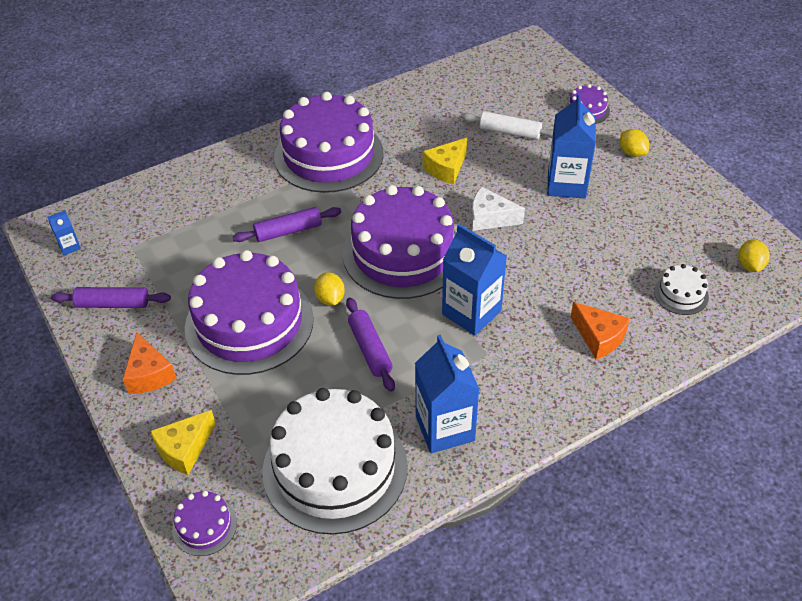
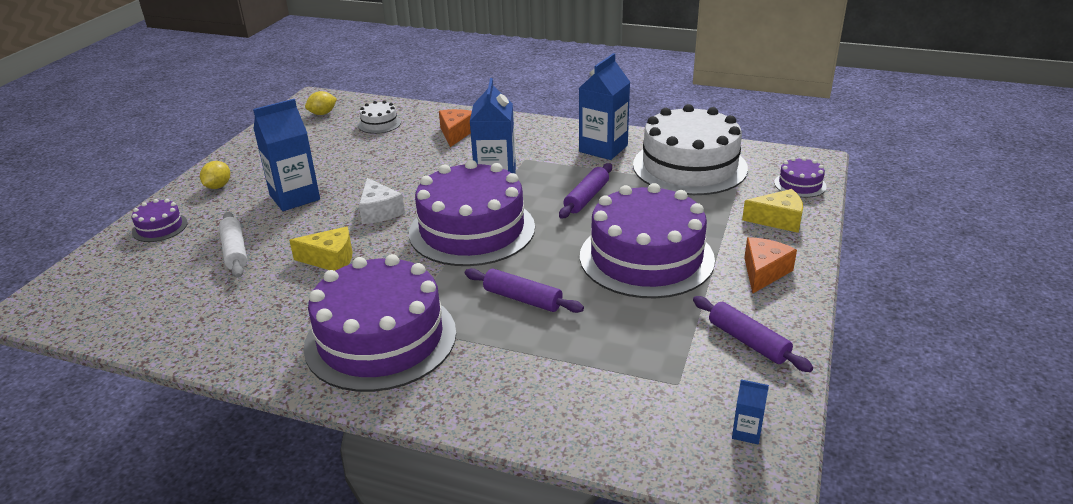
camera: 130 degrees left, 15 degrees down
yellow lemon [314,272,345,305] -> none

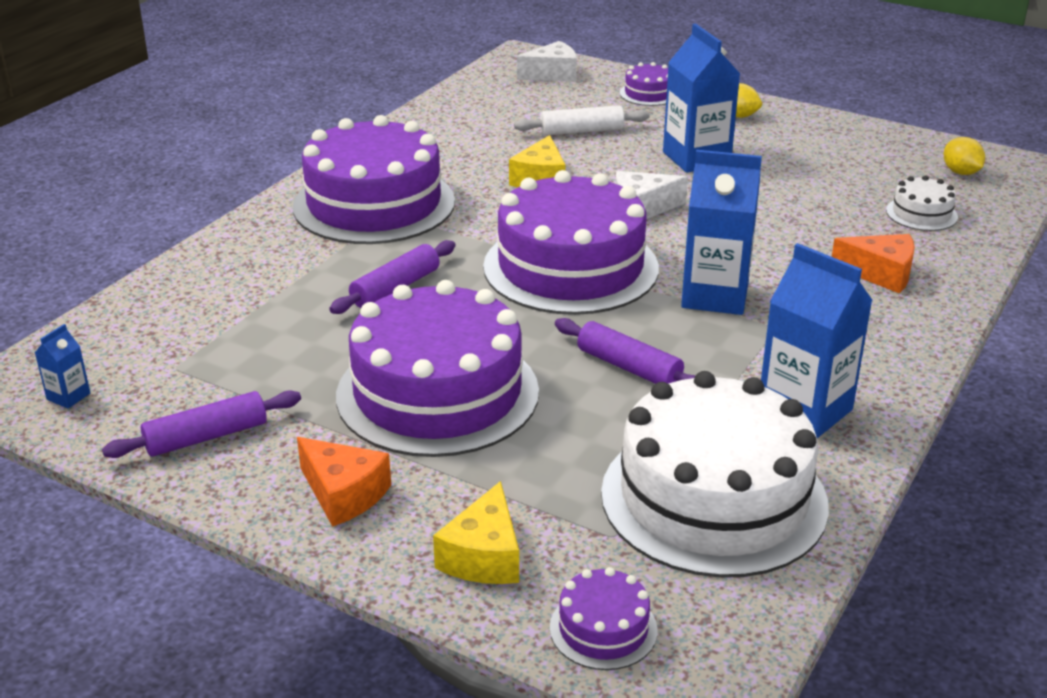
camera: 100 degrees right, 0 degrees up
none -> white cheese [517,41,577,82]

